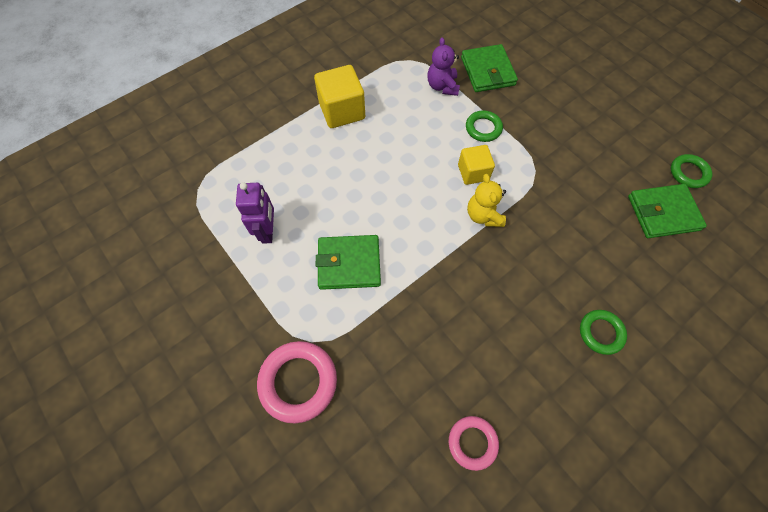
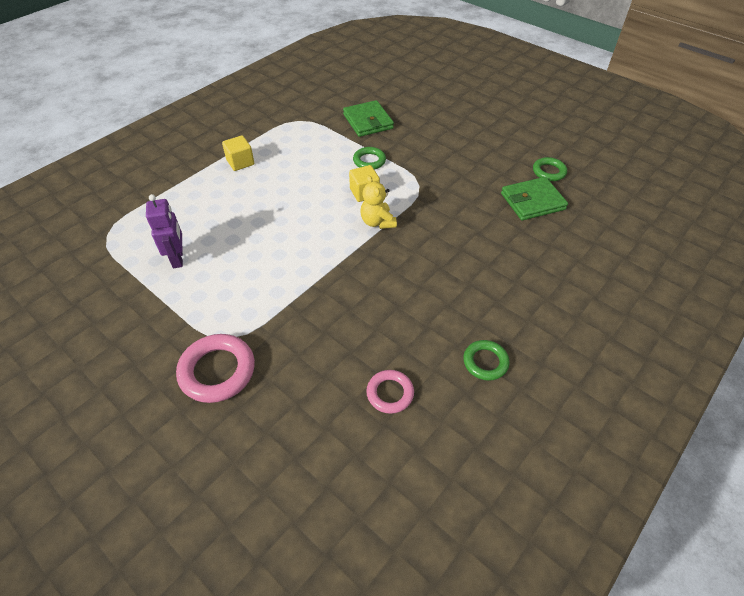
camera: 10 degrees left, 15 degrees down
yellow cube [314,65,365,128] -> yellow cube [222,135,254,171], size x0.64
green wallet [316,235,381,290] -> none
purple teddy bear [428,37,460,96] -> none
green ring [580,310,627,355] -> green ring moved to [463,340,510,381]

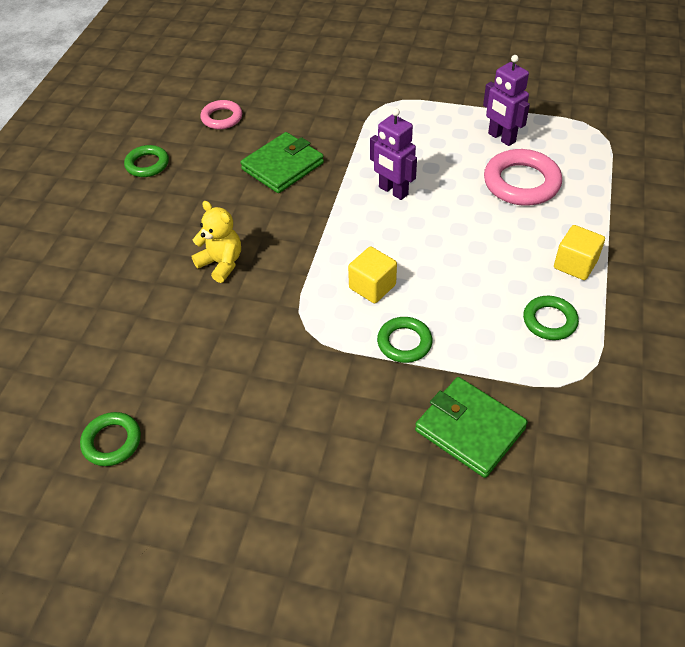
camera: 155 degrees right, 0 degrees up
pink ring [176,334,255,403] -> pink ring moved to [484,149,562,206]
yellow teddy bear [360,175,397,229] -> yellow teddy bear moved to [192,201,241,283]
green wallet [501,177,568,220] -> green wallet moved to [240,132,324,193]
none -> purple robot [370,108,417,200]
none -> green ring [523,296,579,340]

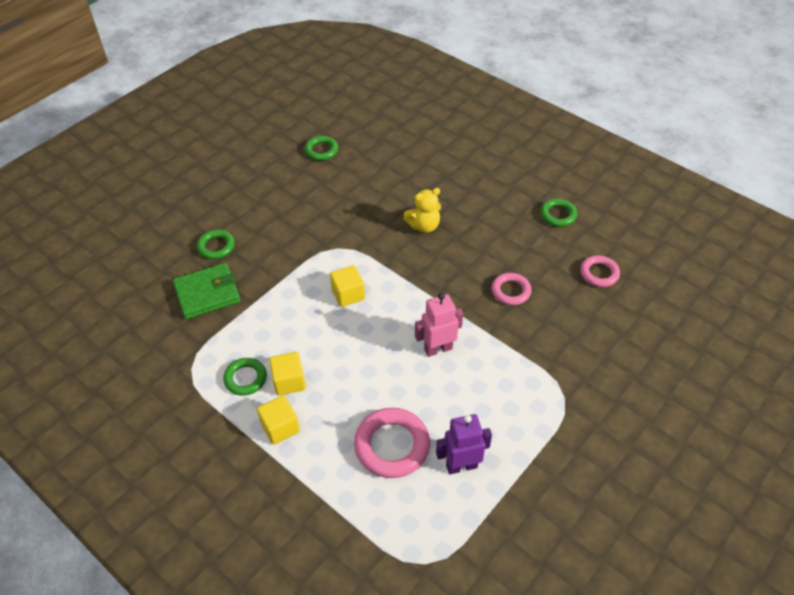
camera: 115 degrees right, 0 degrees up
green wallet [240,132,324,193] -> pink ring [492,273,532,305]
purple robot [370,108,417,200] -> pink robot [415,293,463,357]
green ring [377,317,432,363] -> green ring moved to [197,229,235,259]
none -> yellow cube [269,352,306,396]

